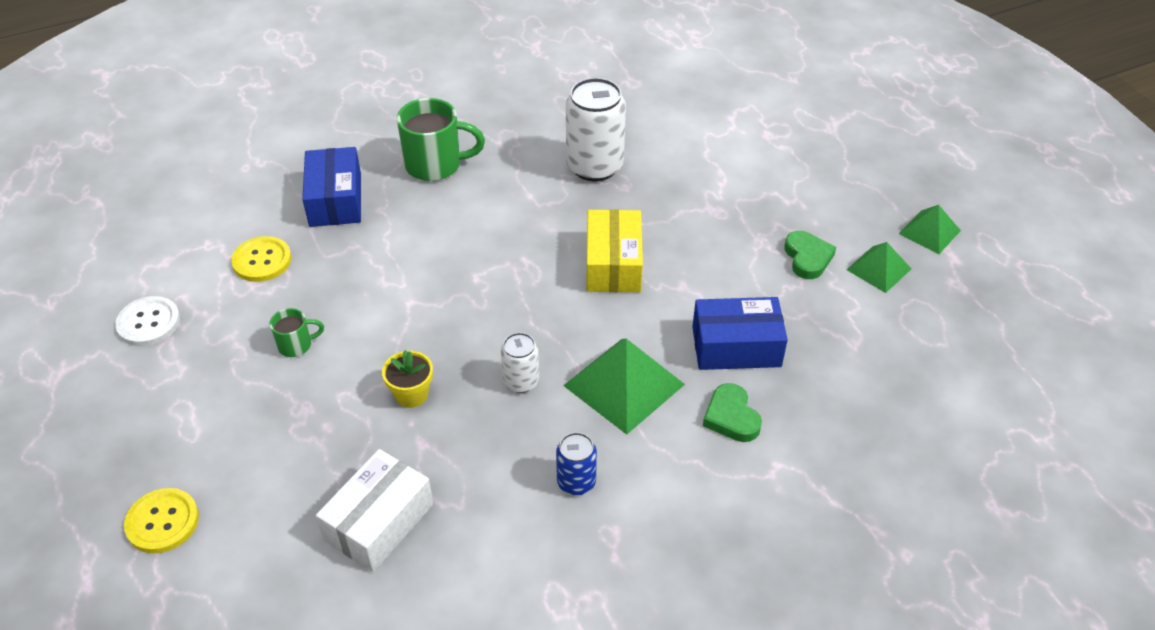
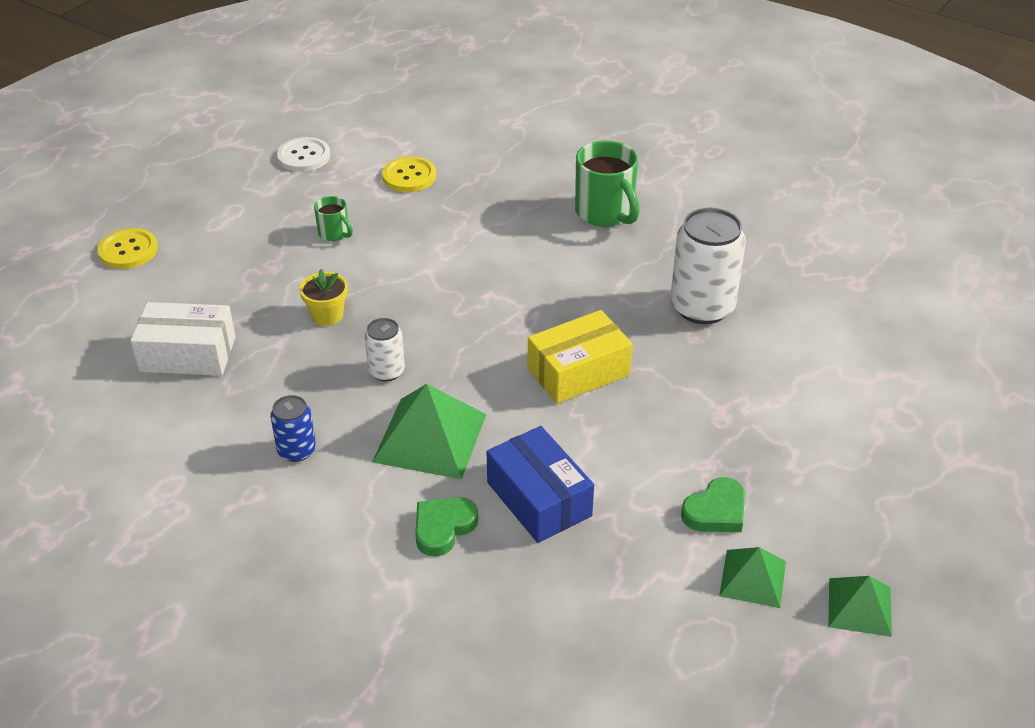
camera: 60 degrees right, 5 degrees down
blue box [302,147,361,227] -> none

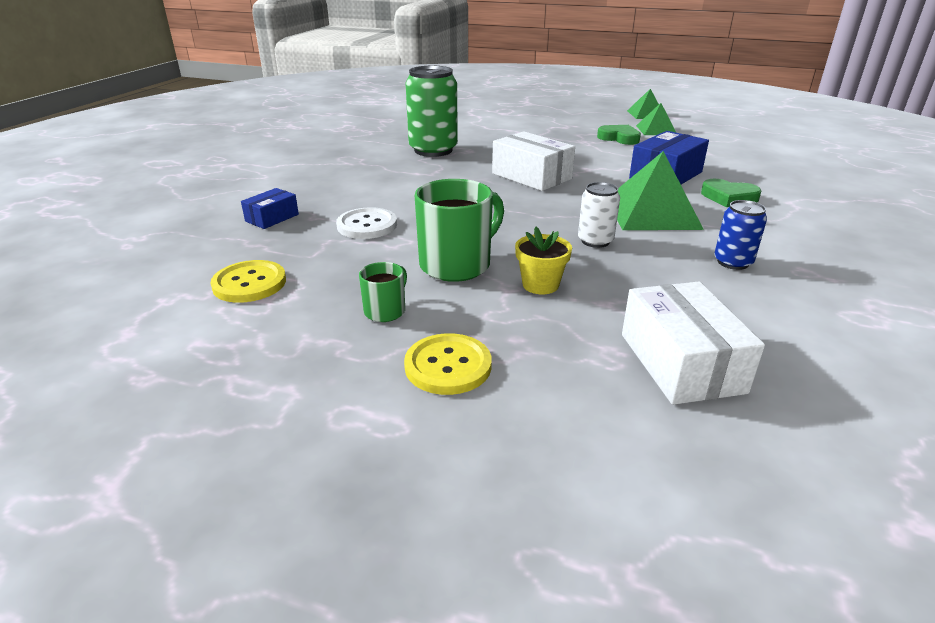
camera: 105 degrees left, 10 degrees down
yellow button [97,228,158,269] -> yellow button moved to [404,333,492,395]
white button [277,137,330,172] -> white button moved to [336,207,397,239]
yellow box [528,310,633,404] -> white box [492,131,575,191]
green mug [575,141,639,227] -> green mug moved to [415,179,504,282]
white can [671,208,746,324] -> green can [405,66,458,157]
none -> blue box [241,188,299,229]

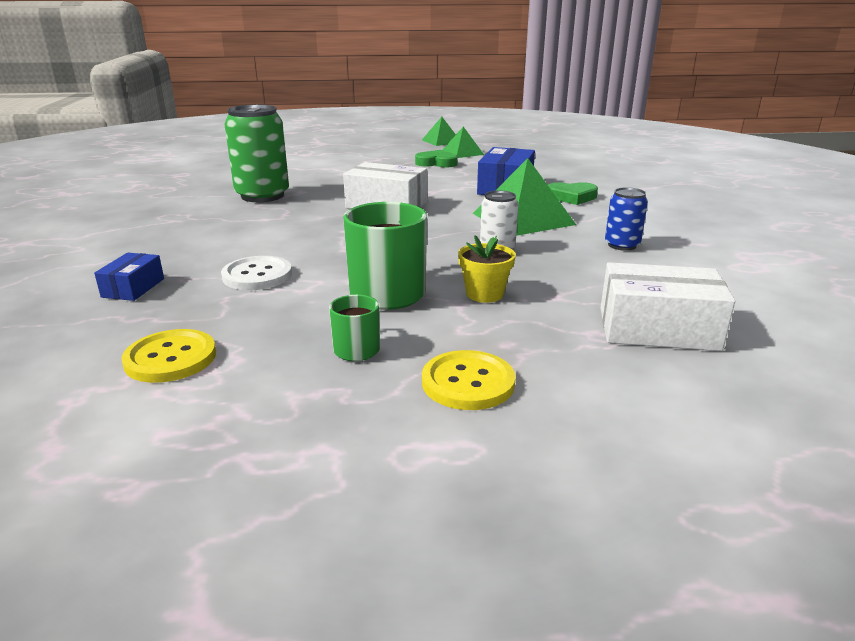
camera: 25 degrees left, 5 degrees down
white box [622,282,765,405] -> white box turned 45 degrees counterclockwise [600,262,735,351]

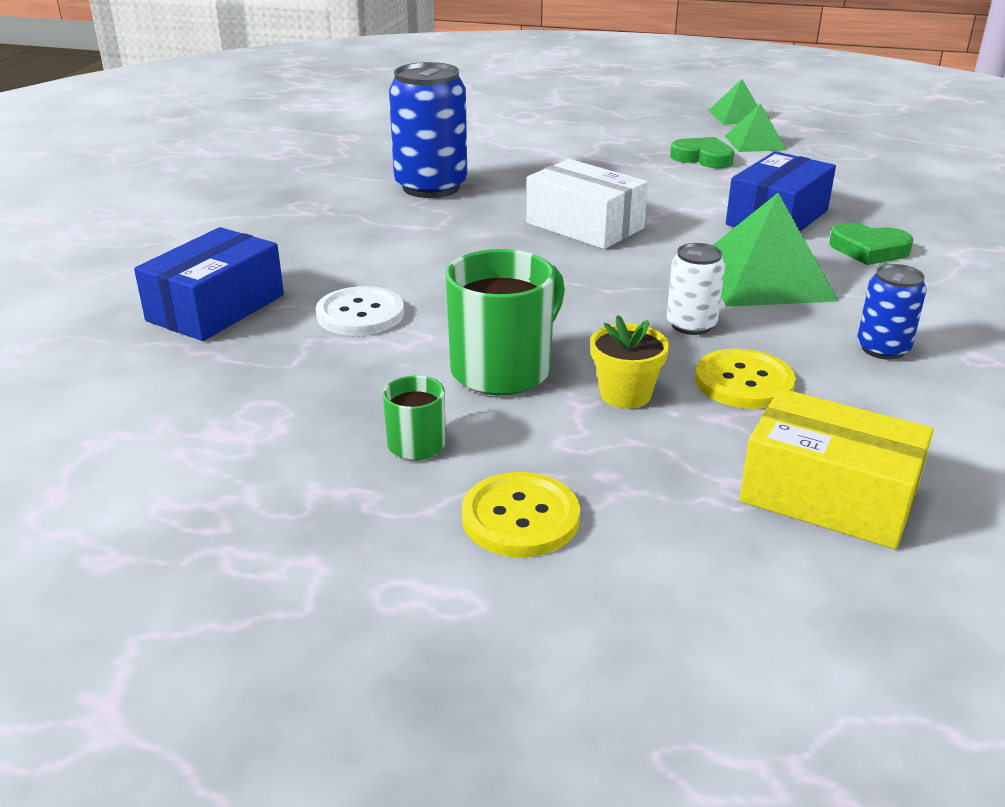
camera: 20 degrees right, 5 degrees up
blue box [94,253,164,301] -> blue box [134,227,284,341], size x1.79
yellow button [121,329,216,383] -> yellow button moved to [695,348,796,409]
green can [224,105,289,202] -> blue can [389,62,467,198]
white box [600,262,735,351] -> yellow box [739,388,934,549]

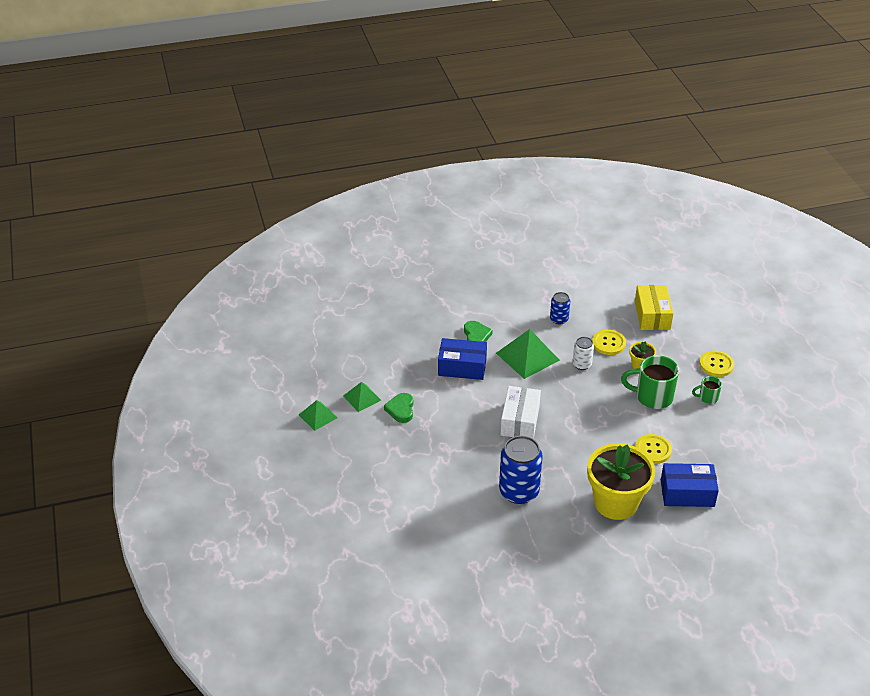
camera: 120 degrees left, 10 degrees up
white button [316,286,404,336] -> yellow button [635,434,672,464]
none -> yellow flower pot [587,443,655,520]

